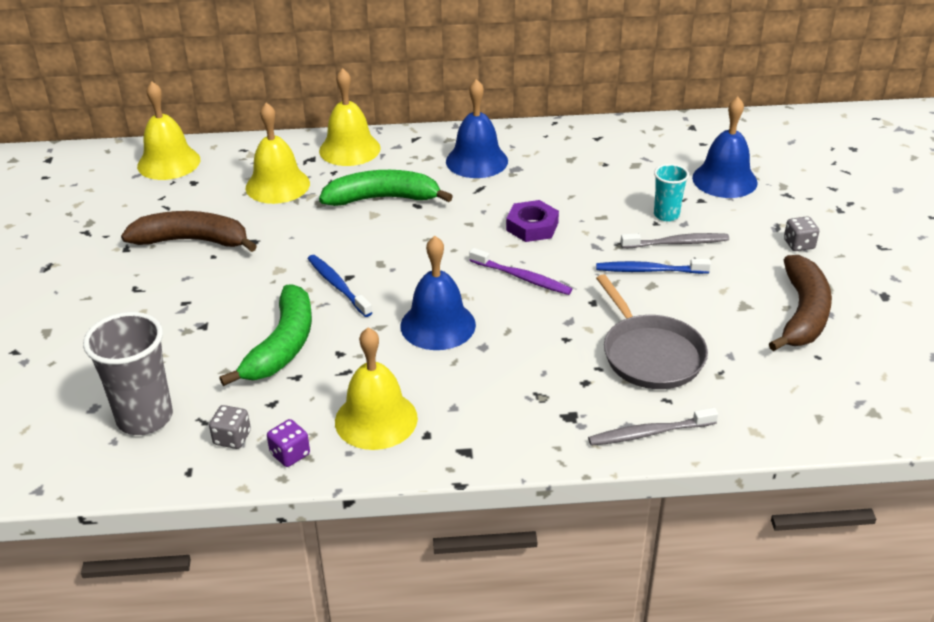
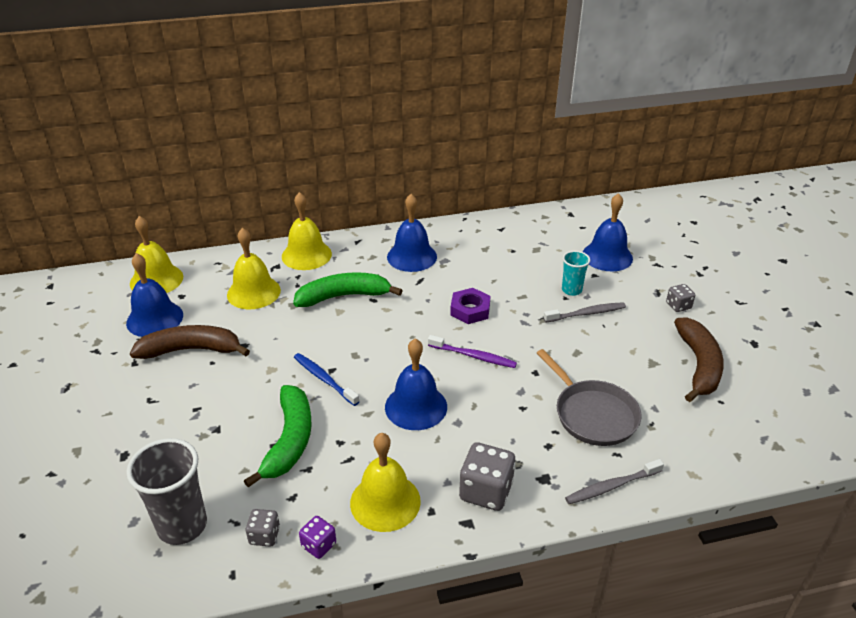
camera: 10 degrees left, 0 degrees up
blue toothbrush [596,259,711,274] -> none
none -> blue bell [126,253,183,337]
none -> grey dice [459,442,516,511]

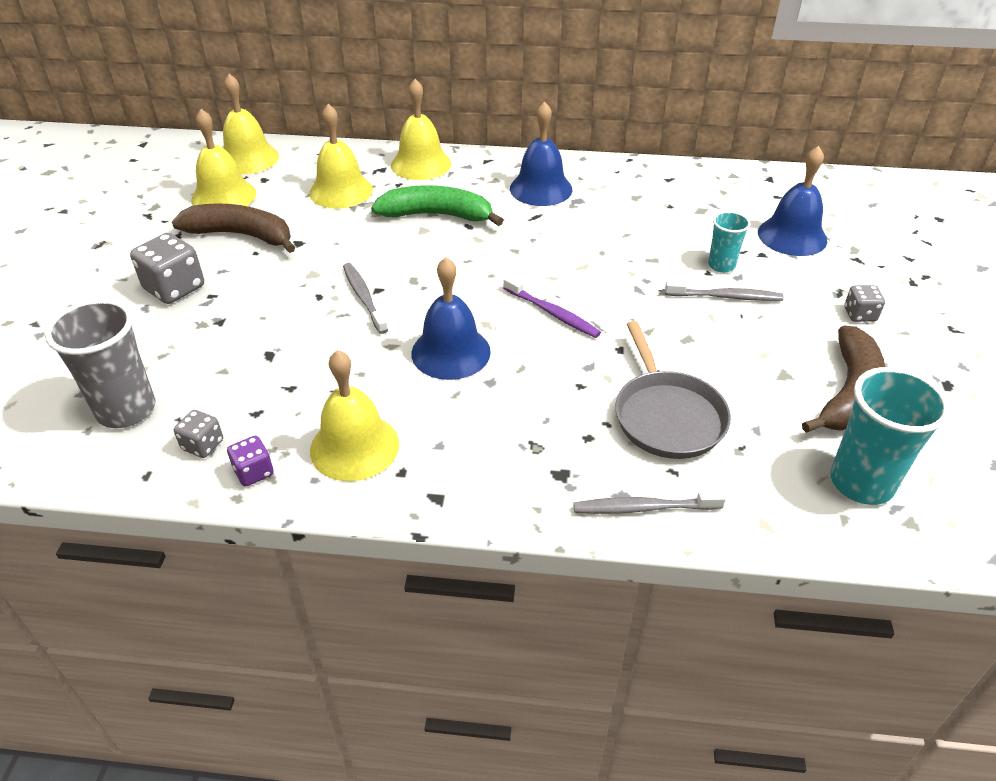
camera: 20 degrees right, 5 degrees up
blue bell [126,253,183,337] -> yellow bell [191,109,256,206]
green banana [244,385,312,487] -> none
blue toothbrush [294,353,360,406] -> grey toothbrush [343,263,388,334]
purple nut [450,288,490,324] -> none
grey dice [459,442,516,511] -> grey dice moved to [130,233,204,304]
none -> turquoise cup [830,367,951,505]

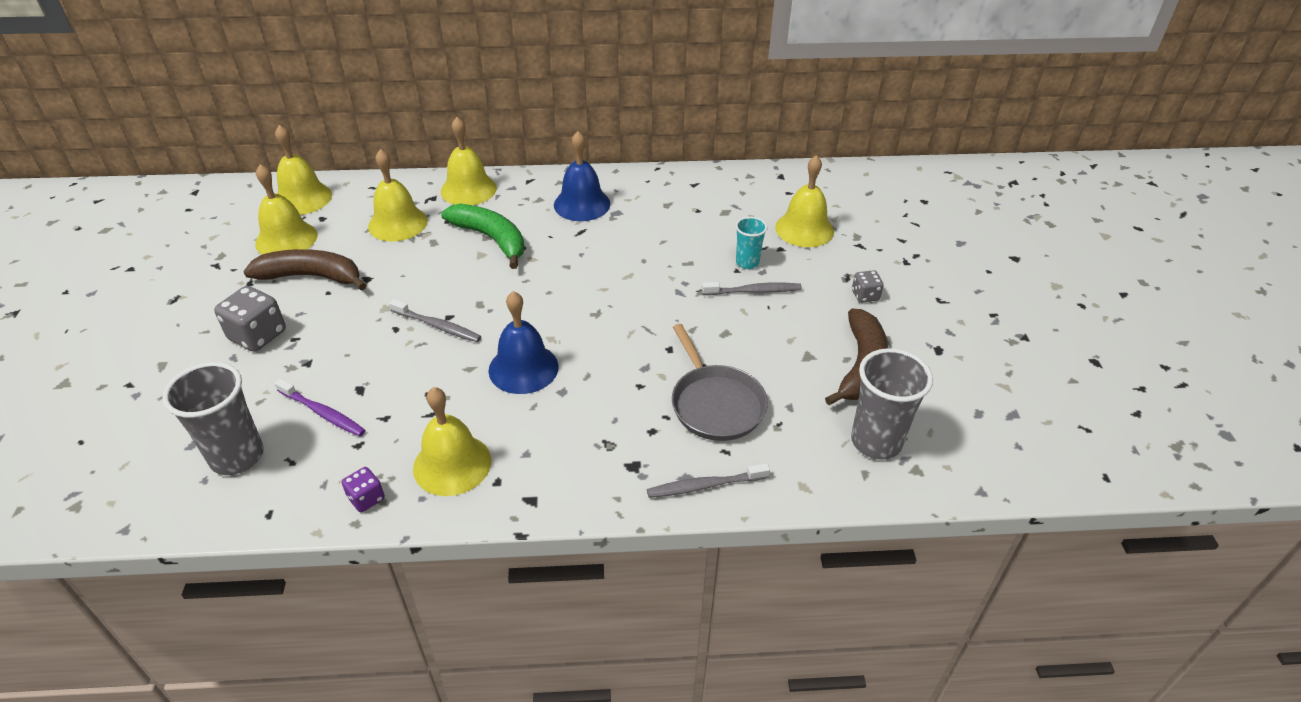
camera: 10 degrees left, 0 degrees up
grey dice [174,410,223,458] -> none
grey toothbrush [343,263,388,334] -> grey toothbrush turned 150 degrees clockwise [389,299,481,342]
green banana [371,185,504,226] -> green banana turned 45 degrees clockwise [441,203,524,269]
purple toothbrush [503,276,601,338] -> purple toothbrush moved to [275,378,366,437]
blue bell [758,146,827,256] -> yellow bell [775,155,834,247]
turquoise cup [830,367,951,505] -> grey cup [851,348,933,460]

